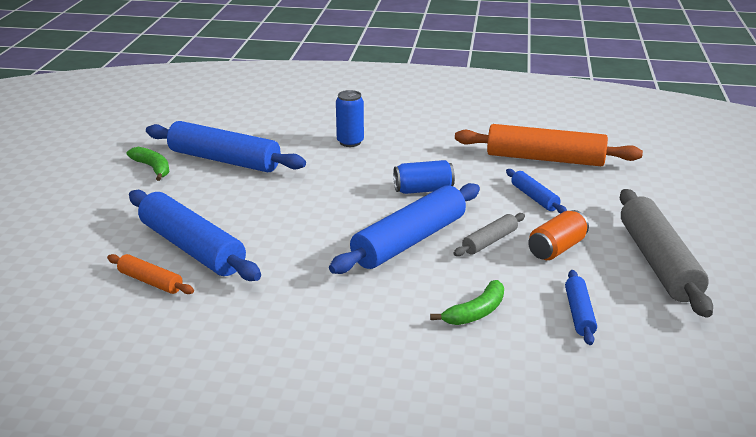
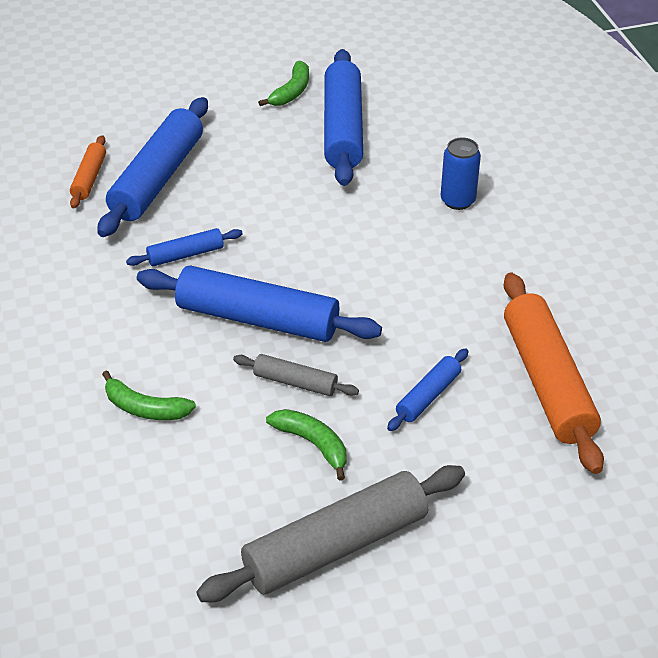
camera: 65 degrees right, 15 degrees up
blue can [393,160,455,194] -> none
orange can [528,210,589,260] -> green banana [266,409,347,481]
blue rolling pin [565,270,597,345] -> blue rolling pin moved to [126,228,243,266]

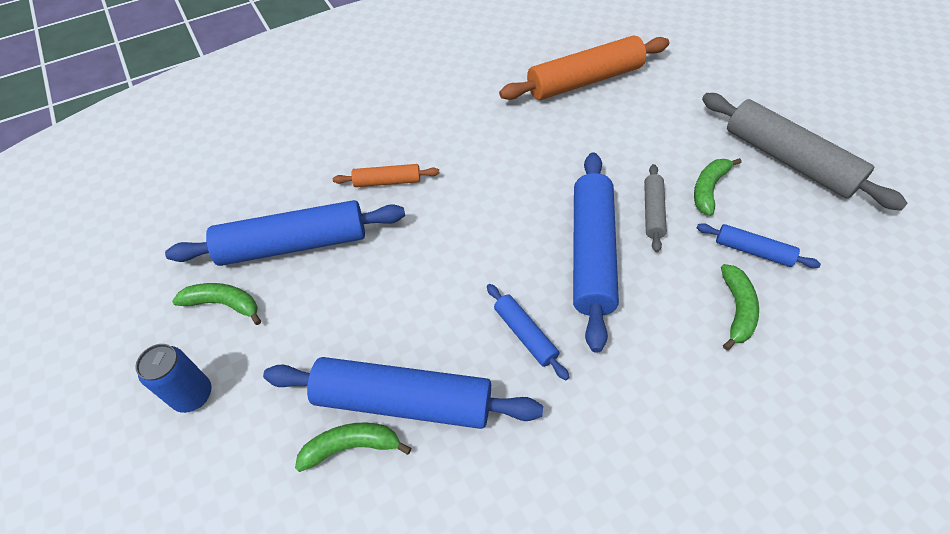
camera: 100 degrees left, 10 degrees up
orange rolling pin [70,135,106,208] -> orange rolling pin moved to [333,164,439,187]
blue rolling pin [387,348,468,431] -> blue rolling pin moved to [697,223,821,268]
blue can [441,138,481,210] -> blue can moved to [135,344,212,413]
none -> green banana [295,422,411,472]

